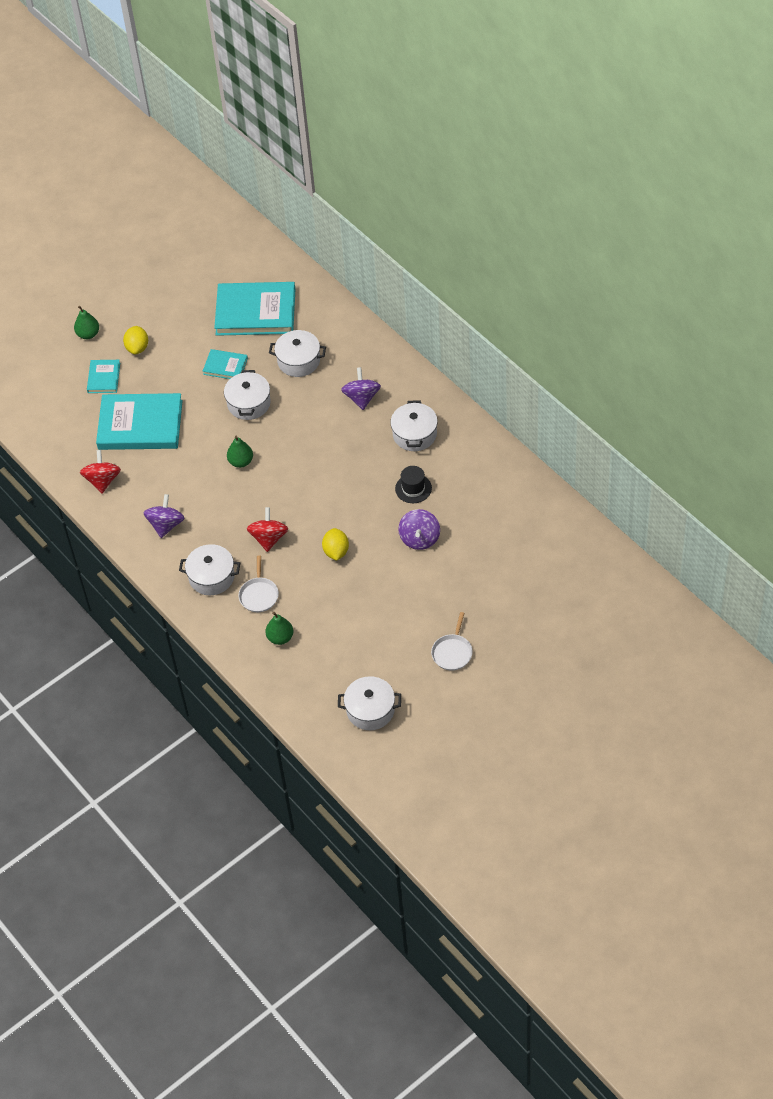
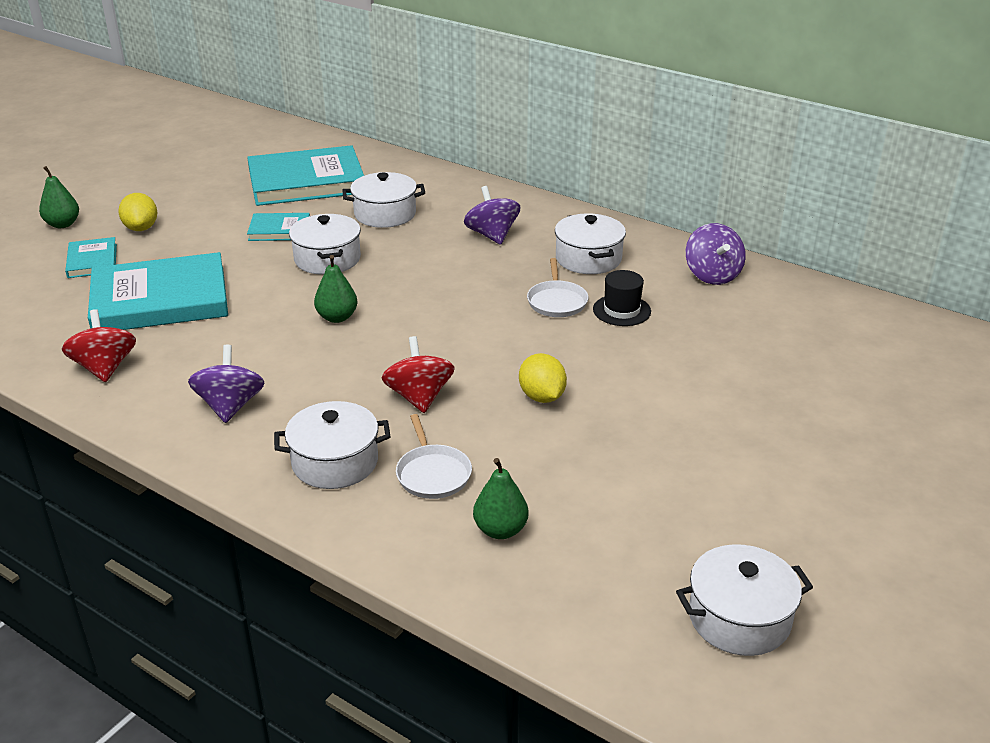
camera: 20 degrees left, 20 degrees down
purple spinning top [398,509,440,550] -> purple spinning top moved to [686,223,746,285]
white pan [431,612,473,671] -> white pan moved to [527,258,588,317]

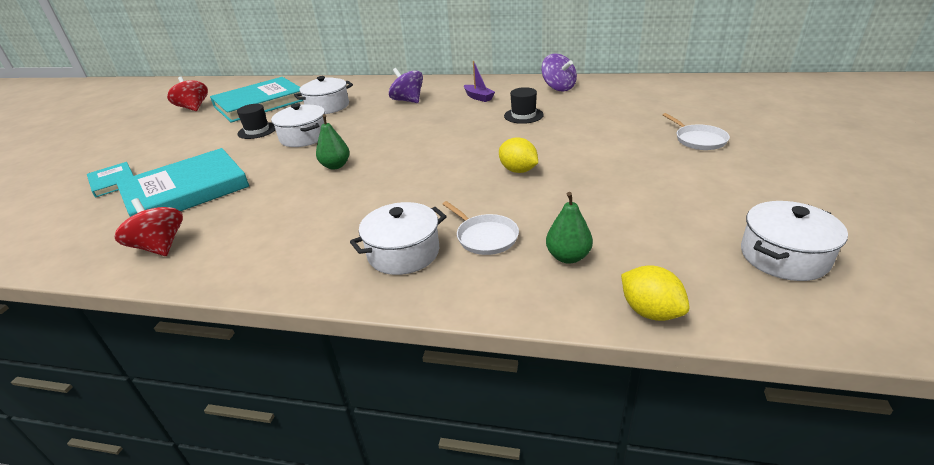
camera: 20 degrees left, 0 degrees up
green pear [39,166,79,228] -> none
yellow lemon [118,193,157,231] -> yellow lemon moved to [621,265,690,321]
purple spinning top [188,345,265,423] -> none
turquoise book [247,213,310,241] -> black hat [237,104,275,139]
red spinning top [382,336,454,413] -> red spinning top moved to [167,77,208,111]
white pan [527,258,588,317] -> white pan moved to [663,113,730,150]
white pot [555,213,626,274] -> purple boat [464,61,495,102]

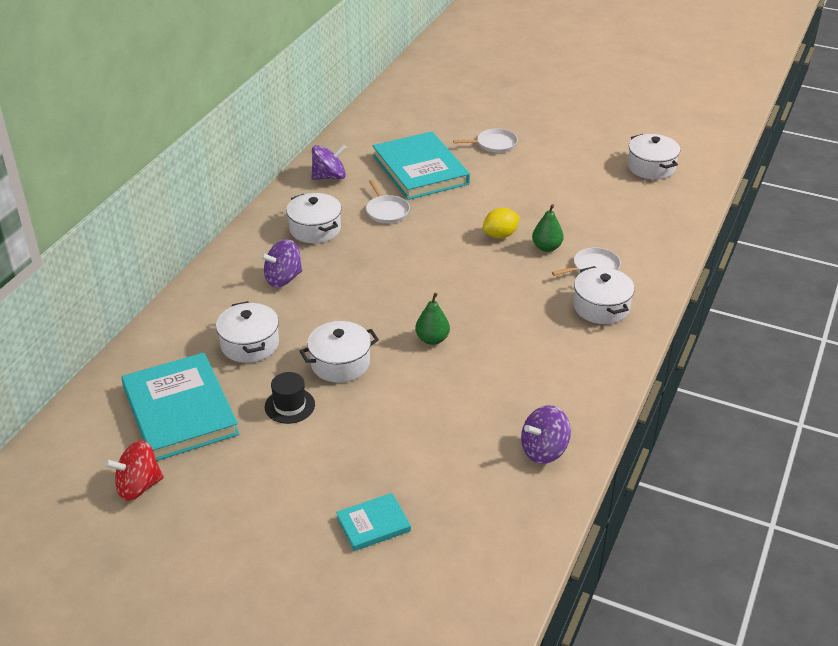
camera: 80 degrees left, 5 degrees up
red spinning top [115,198,183,256] -> purple spinning top [521,405,571,464]
turquoise book [116,148,249,217] -> turquoise book moved to [373,131,470,200]
purple boat [464,61,495,102] -> white pot [286,193,342,243]
black hat [504,87,544,124] -> white pan [366,180,410,223]
green pear [546,192,593,264] -> green pear moved to [532,204,564,252]
yellow lemon [621,265,690,321] -> none

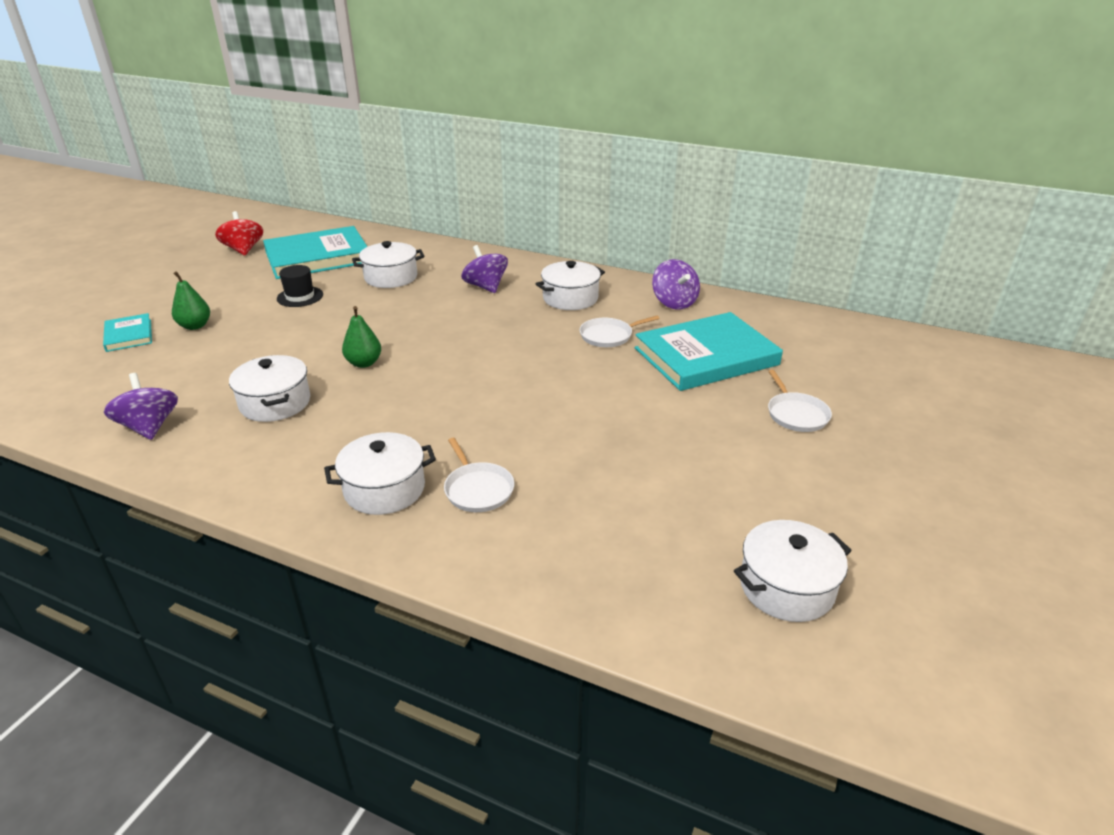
camera: 90 degrees right, 5 degrees down
white pot [300,321,379,383] -> white pot moved to [229,355,310,422]
yellow lemon [482,208,520,239] -> none
green pear [532,204,564,252] -> green pear moved to [172,271,210,330]

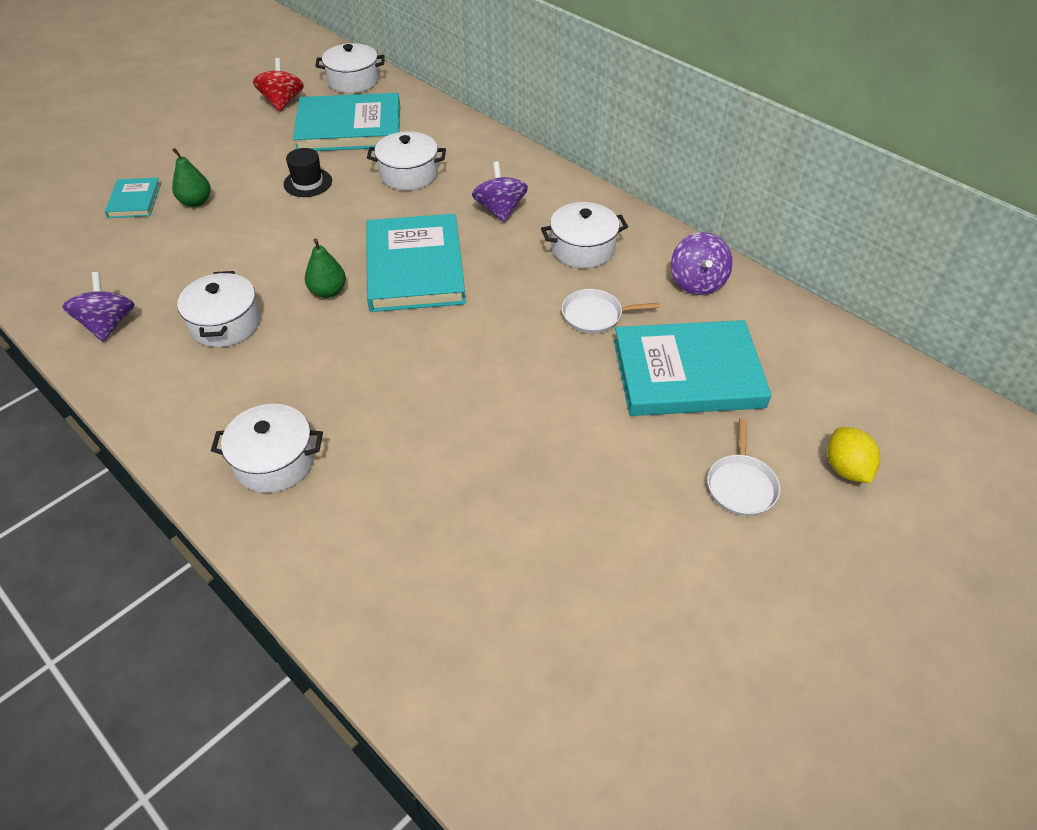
camera: 20 degrees right, 15 degrees up
white pan [444,438,514,512] -> none
white pot [734,520,852,622] -> white pot moved to [315,43,385,93]
none -> turquoise book [366,214,466,312]
none -> yellow lemon [827,427,880,483]

